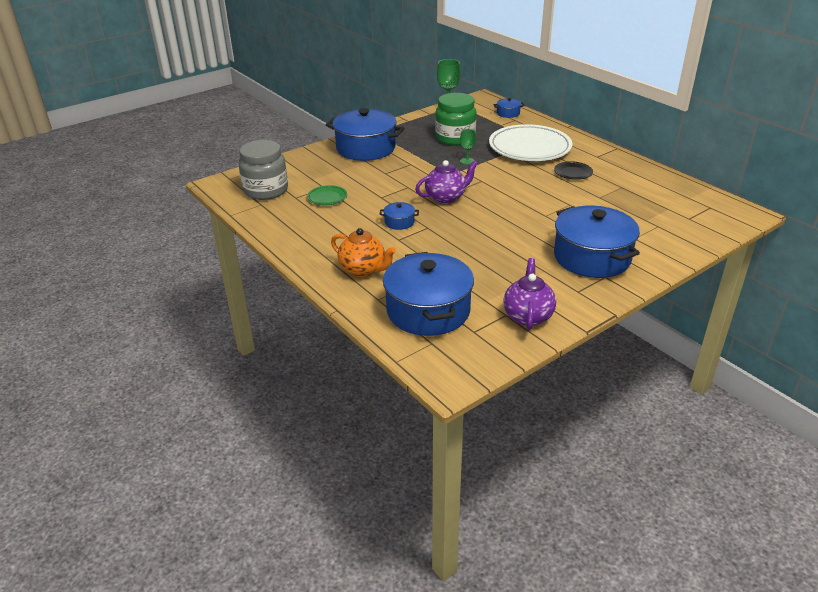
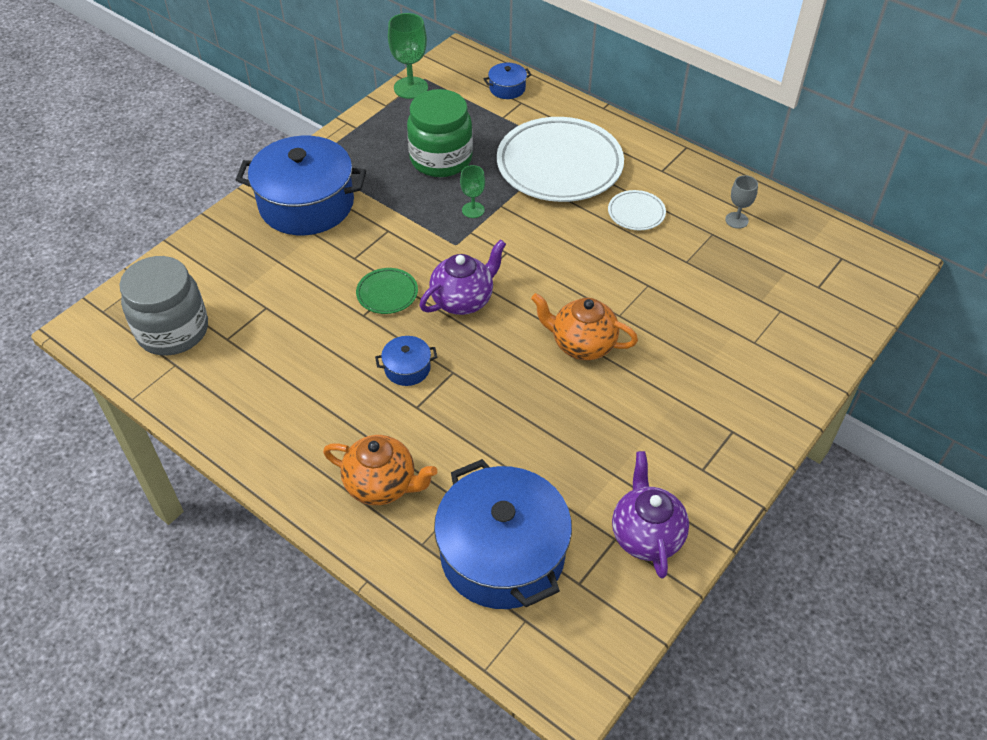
camera: 15 degrees left, 15 degrees up
green plate [307,185,347,205] -> green plate moved to [356,268,418,314]
black plate [554,161,593,180] -> white plate [608,190,666,230]
blue pot [554,206,640,278] -> none
none -> orange teapot [531,293,638,360]
none -> grey goblet [725,175,758,229]

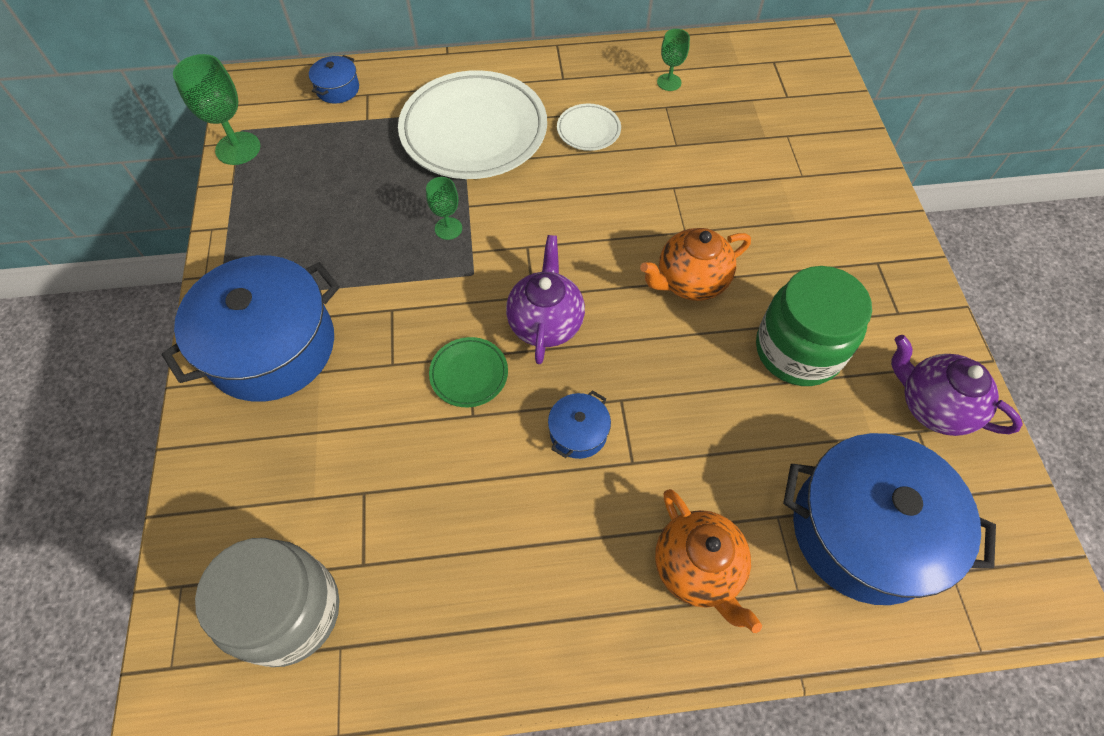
camera: 45 degrees left, 10 degrees up
orange teapot [323,435,437,505] -> orange teapot turned 90 degrees clockwise [655,489,762,633]
green jar [407,89,473,177] -> green jar moved to [756,266,872,386]
grey goblet [725,175,758,229] -> green goblet [657,29,690,91]

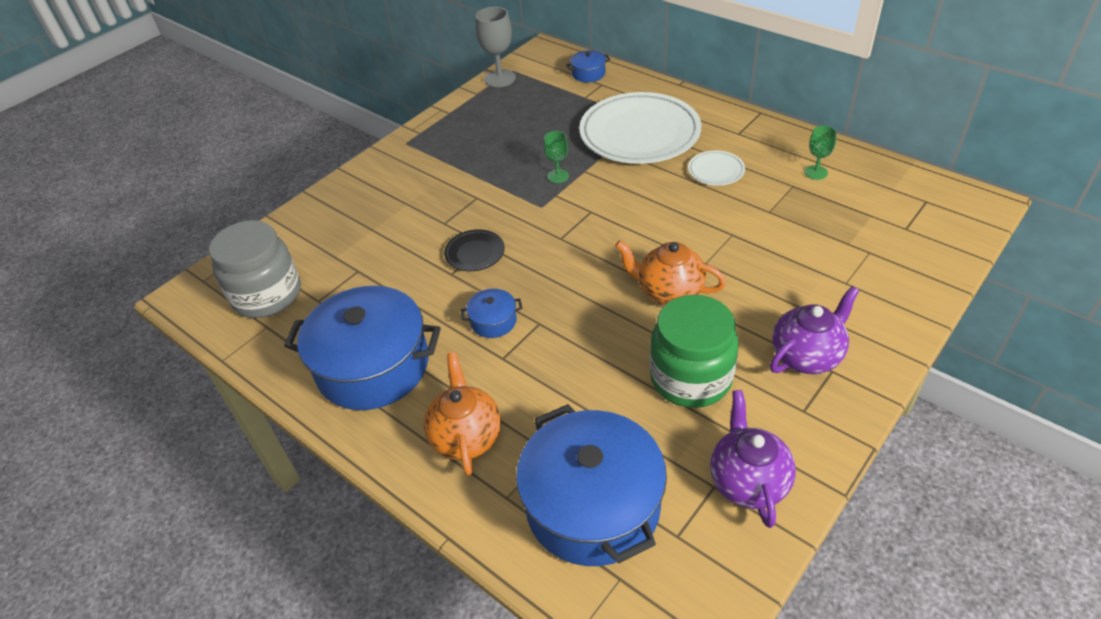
camera: 50 degrees right, 15 degrees down
blue pot [162,255,340,402] -> blue pot moved to [284,286,441,410]
green goblet [173,54,261,165] -> grey goblet [475,7,516,87]
green plate [429,337,508,407] -> black plate [444,229,505,271]
purple teapot [506,235,585,364] -> purple teapot moved to [770,286,860,374]
orange teapot [655,489,762,633] -> orange teapot turned 150 degrees clockwise [424,352,501,476]

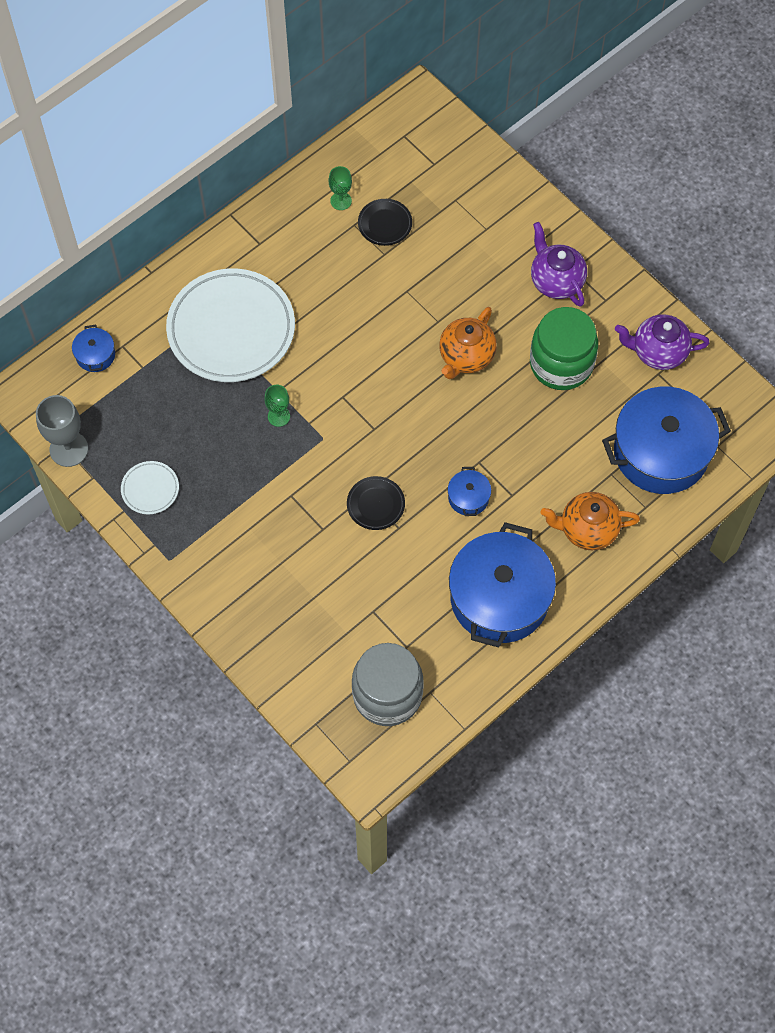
camera: 85 degrees left, 20 degrees up
white plate [688,151,745,186] -> white plate moved to [121,461,179,514]
none -> black plate [358,199,412,246]

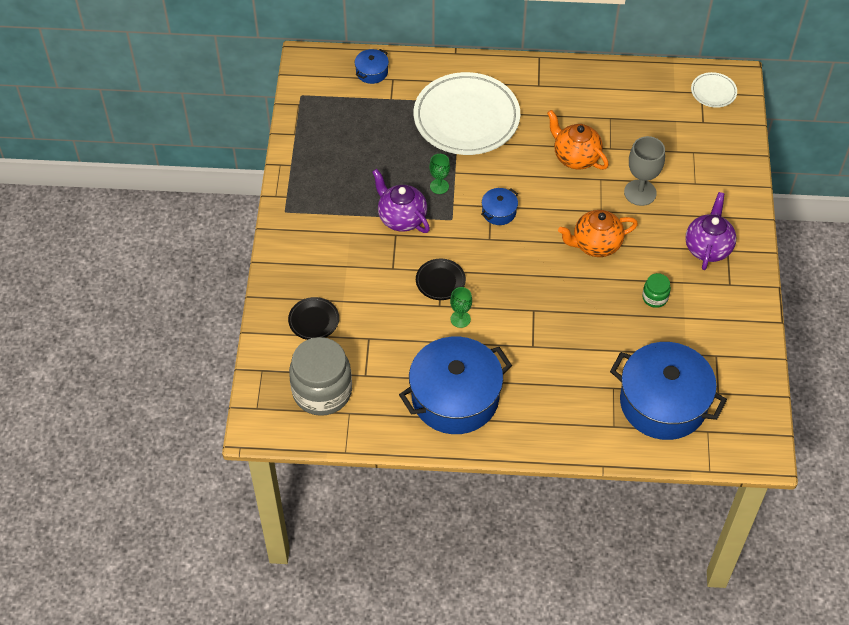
camera: 45 degrees right, 10 degrees down
grey goblet [36,395,88,467] -> grey goblet moved to [624,136,665,206]
white plate [121,461,179,514] -> white plate moved to [691,72,737,108]
green goblet [328,166,352,210] -> green goblet moved to [450,287,472,328]
black plate [358,199,412,246] -> black plate moved to [288,297,339,340]
blue pot [448,467,491,516] -> blue pot moved to [481,188,518,225]
green jar [530,307,598,390] -> green jar [642,273,671,308], size x0.45
orange teapot [541,492,640,550] -> orange teapot moved to [547,110,609,170]
purple teapot [615,314,710,370] -> purple teapot moved to [372,169,430,233]

